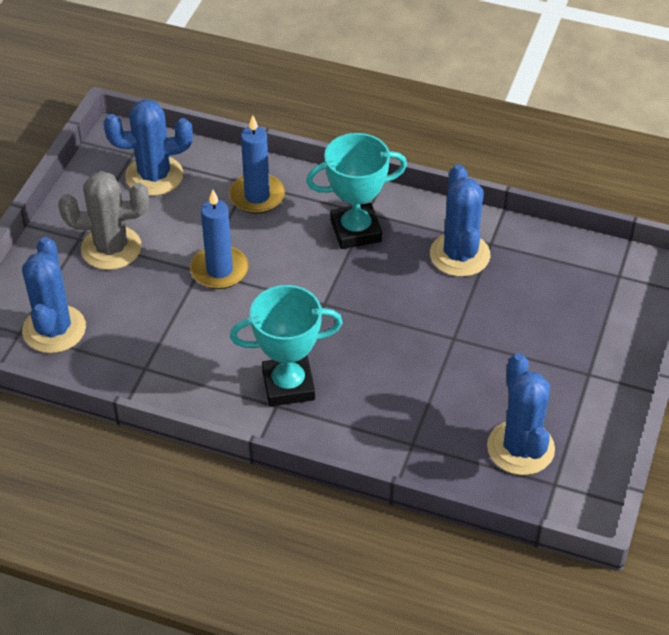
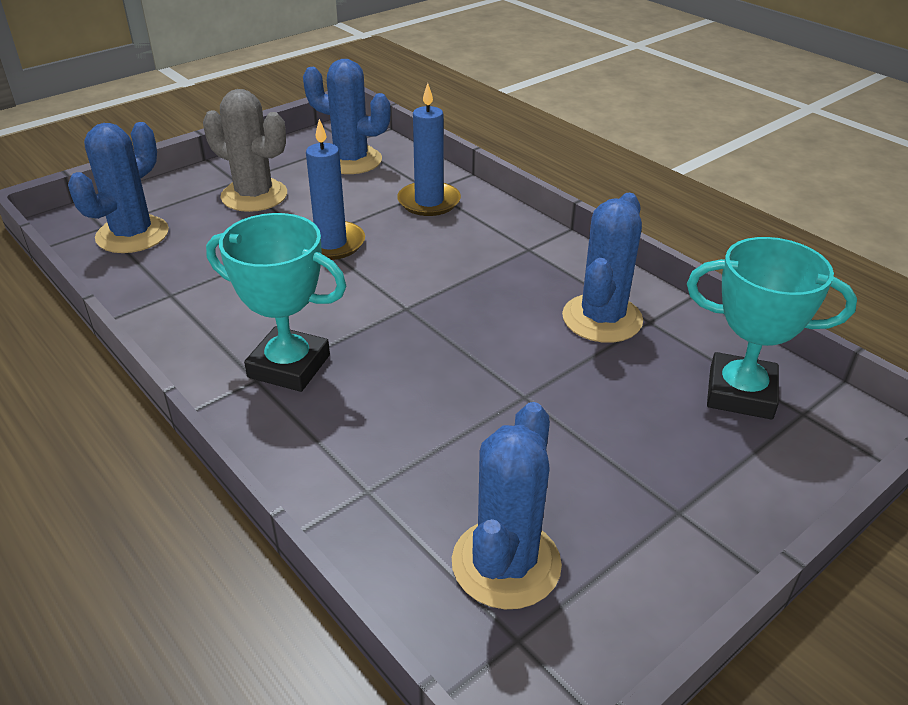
camera: 30 degrees right, 10 degrees down
turquoise trophy [306,133,407,249] -> turquoise trophy moved to [687,237,857,420]

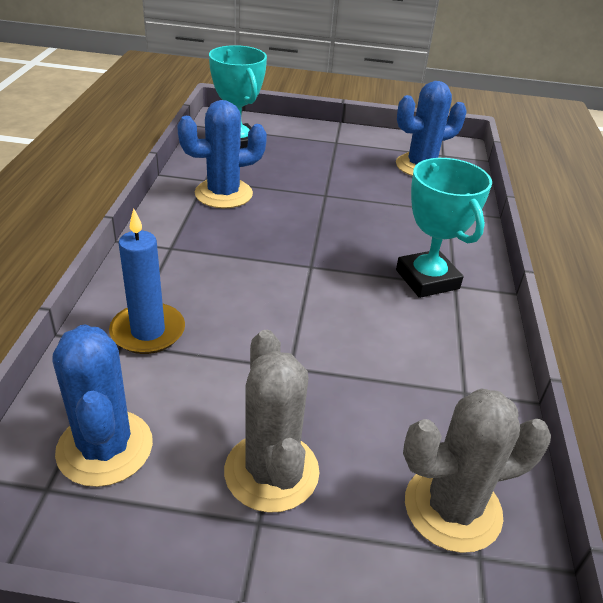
camera: 135 degrees left, 0 degrees up
blue cactus [68,122,169,253] -> grey cactus [403,388,551,553]
blue candle [306,119,365,260] -> none

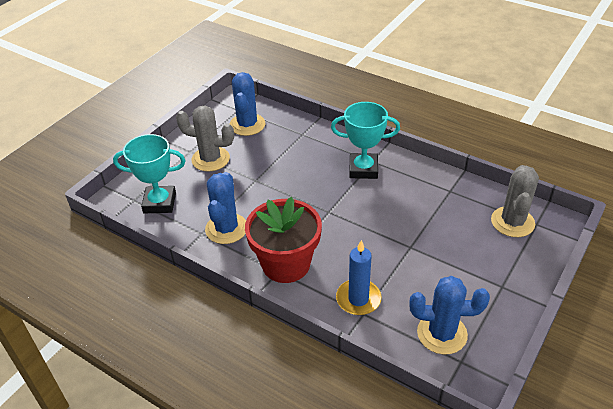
camera: 60 degrees left, 5 degrees up
grey cactus [224,330,319,513] -> grey cactus moved to [176,105,234,172]
none -> red flower pot [245,197,322,283]

